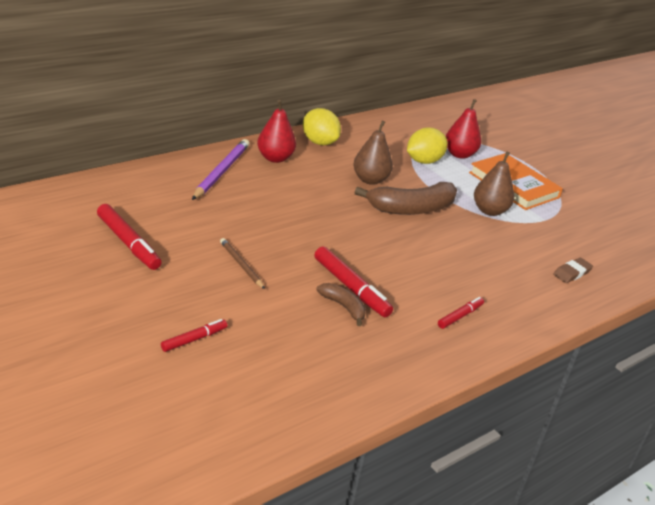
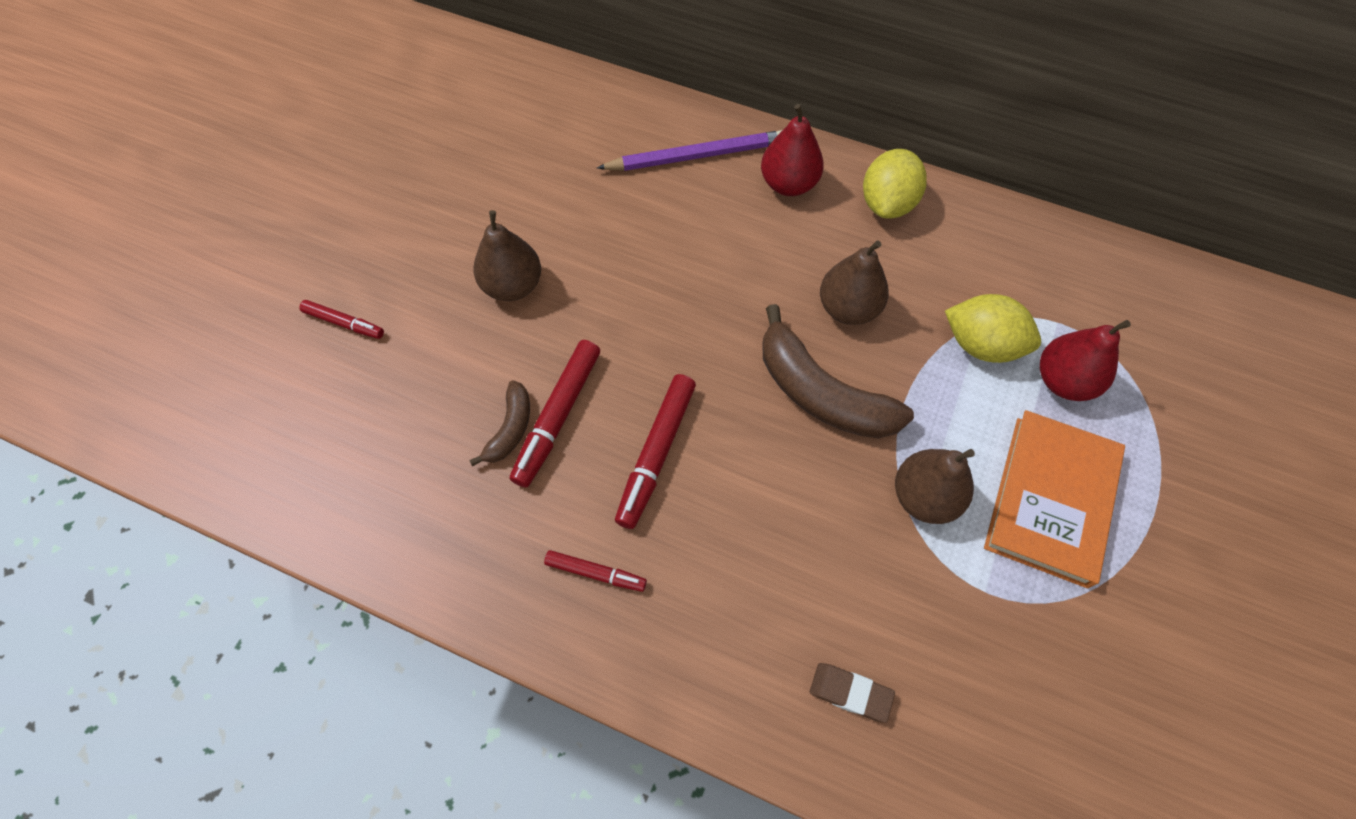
camera: 65 degrees right, 30 degrees up
red marker [97,204,162,270] -> red marker moved to [615,374,696,529]
brown pencil [220,238,265,289] -> brown pear [474,210,541,301]

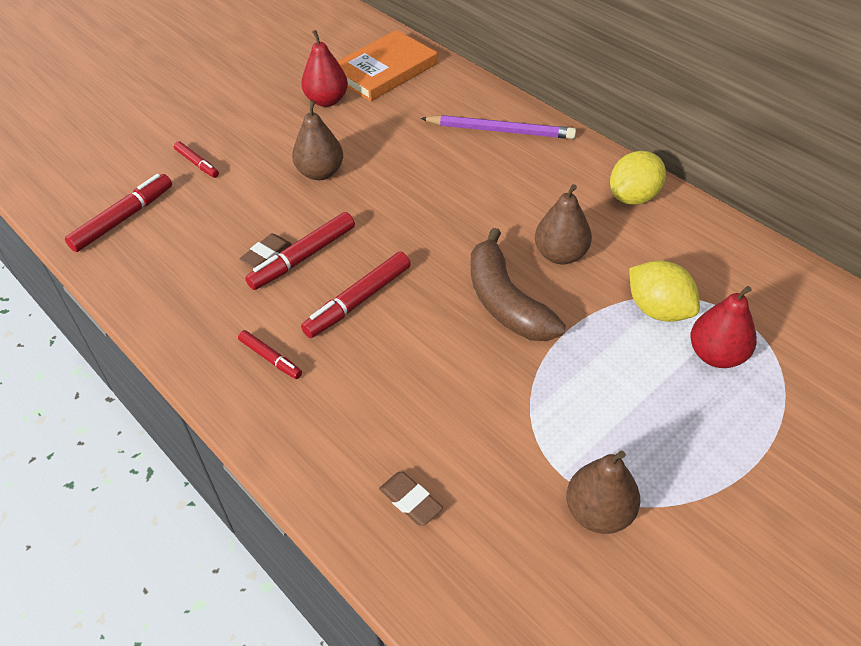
camera: 25 degrees right, 15 degrees down
brown banana [469,380,530,467] -> brown eraser [239,234,292,268]
red pear [761,104,824,196] -> red pear moved to [301,30,348,107]
brown pear [895,449,975,524] -> brown pear moved to [566,451,640,534]
orange book [984,410,1125,588] -> orange book moved to [337,30,437,101]
none -> red marker [65,174,172,252]

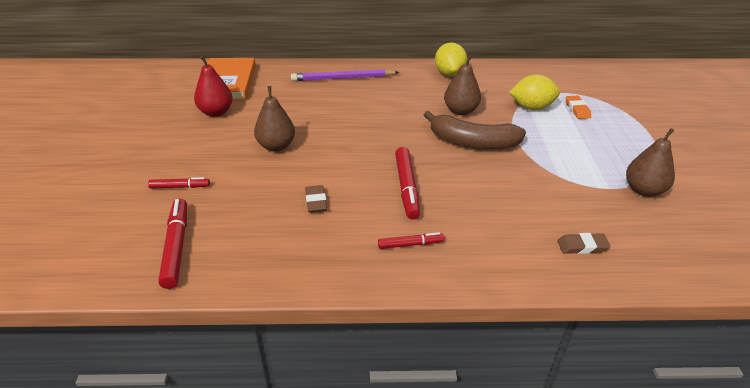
camera: 50 degrees left, 10 degrees down
red marker [245,212,355,290] -> none
purple pencil [420,115,576,139] -> purple pencil turned 150 degrees counterclockwise [291,69,399,81]
red pear [690,286,757,368] -> orange eraser [566,95,591,119]

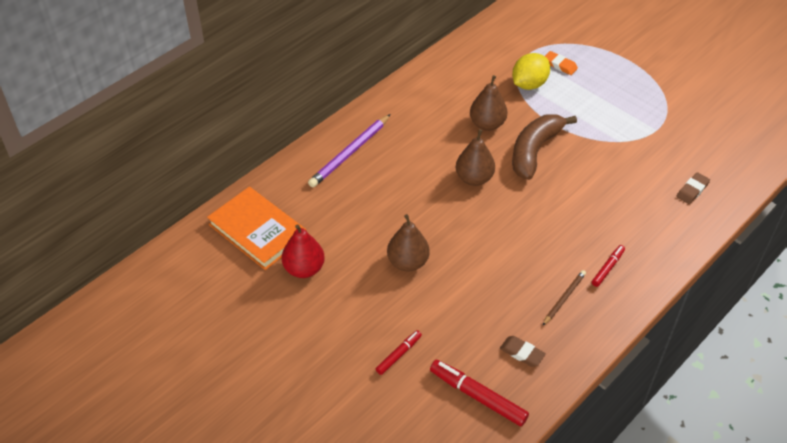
camera: 45 degrees left, 10 degrees up
brown eraser [305,185,327,212] -> brown eraser moved to [500,336,546,367]
red marker [395,147,420,220] -> none
brown banana [424,111,526,150] -> brown banana turned 150 degrees clockwise [512,114,577,180]
yellow lemon [435,42,467,76] -> none
brown pear [626,128,675,197] -> brown pear moved to [456,129,495,186]
none -> brown pencil [543,270,586,325]

